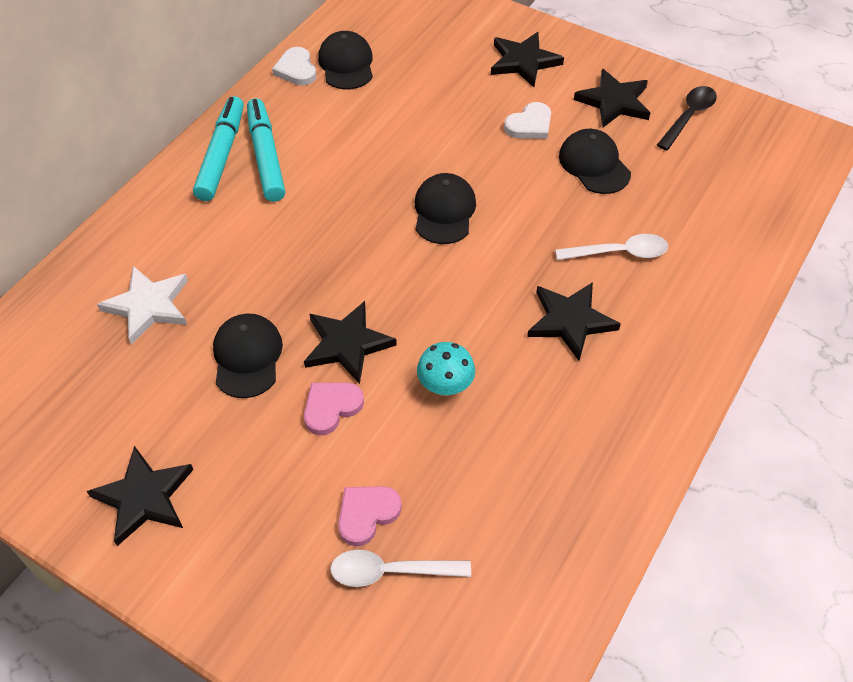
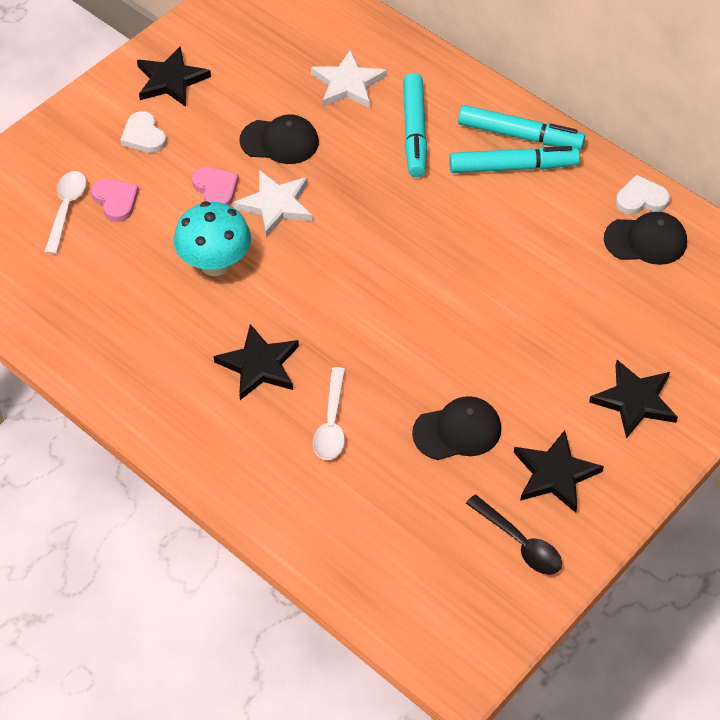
camera: 100 degrees right, 0 degrees up
black star [304,301,397,384] -> white star [233,170,313,237]
black cap [415,173,476,244] -> none
turquoise mushroom [417,342,475,396] -> turquoise mushroom [174,201,251,276], size x1.55
white heart [504,102,551,139] -> white heart moved to [120,111,167,153]
none -> turquoise marker [403,73,427,177]

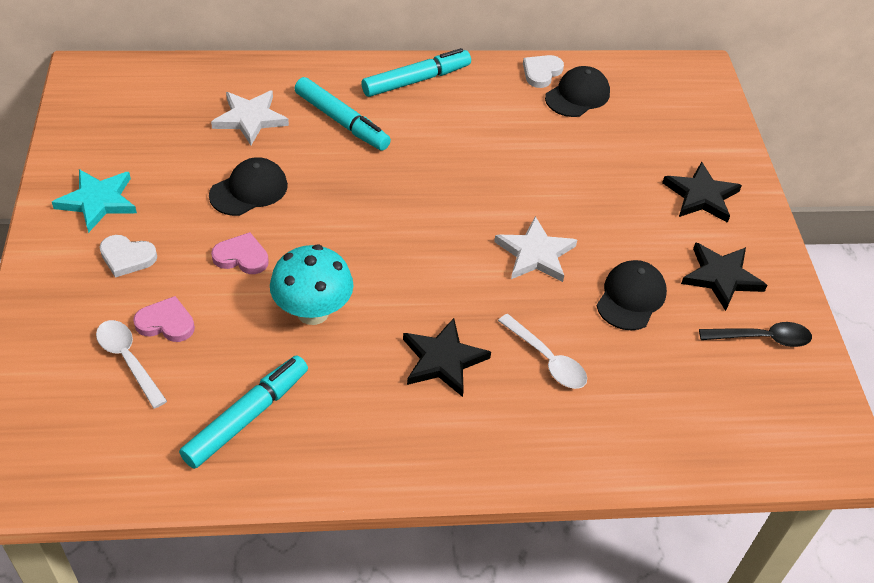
camera: 50 degrees left, 5 degrees down
black star [137,46,211,107] -> turquoise star [52,169,137,233]
white star [233,170,313,237] -> white star moved to [494,216,577,282]
turquoise marker [449,146,580,173] -> turquoise marker moved to [179,355,308,469]

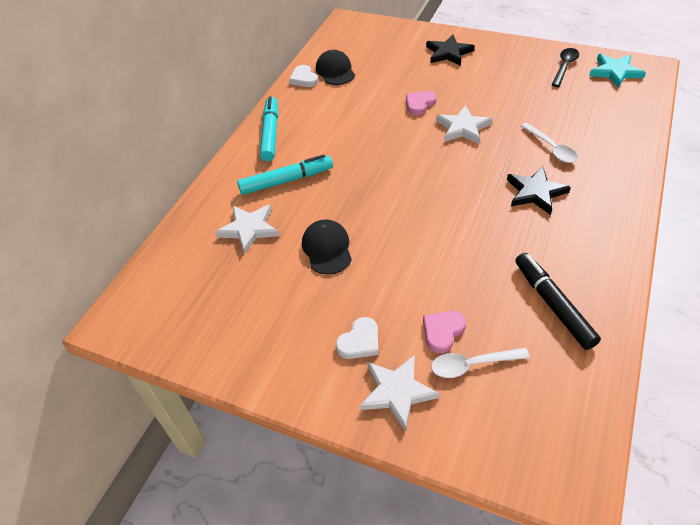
camera: 55 degrees left, 0 degrees up
turquoise star [52,169,137,233] -> turquoise star moved to [589,54,646,88]
turquoise marker [179,355,308,469] -> black marker [515,253,601,350]
pink heart [211,232,269,274] -> pink heart moved to [406,91,436,115]
turquoise mushroom [270,244,354,325] -> none
white spoon [498,314,587,389] -> white spoon turned 75 degrees clockwise [521,123,578,163]
black cap [597,260,667,331] -> none
black star [681,243,768,311] -> none
none -> white star [359,355,440,431]

